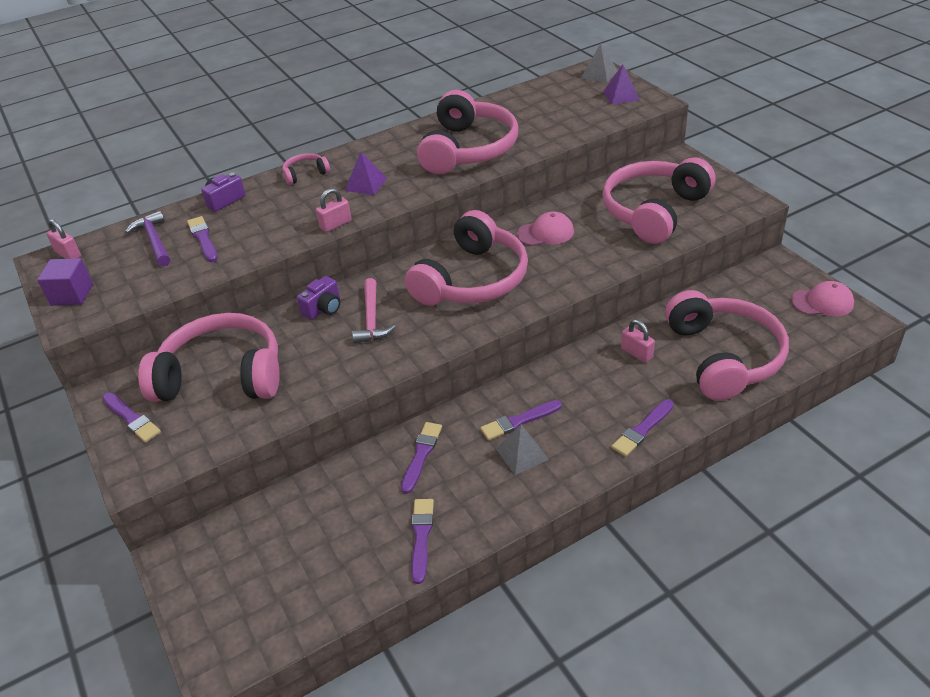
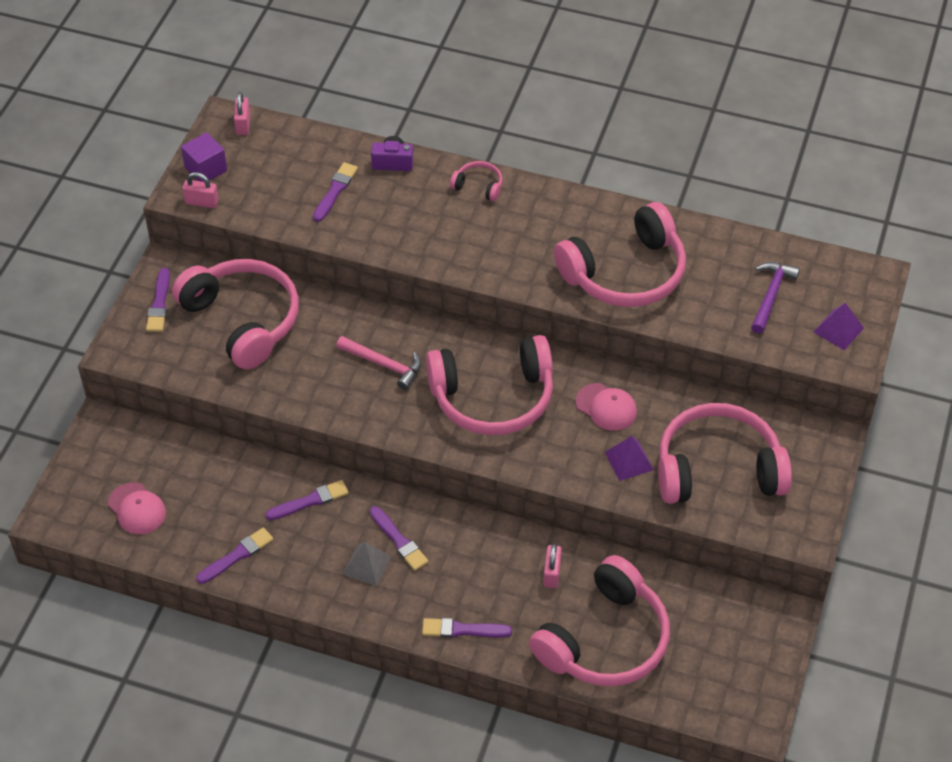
camera: 45 degrees right, 10 degrees up
purple hammer [125,211,170,266] -> purple hammer moved to [751,262,800,334]
purple camera [297,276,340,320] -> none
pink padlock [316,188,352,232] -> pink padlock moved to [182,172,219,208]
purple pyramid [345,151,387,195] -> purple pyramid moved to [605,436,654,481]
pink hammer [352,278,396,343] -> pink hammer turned 105 degrees counterclockwise [336,336,421,390]
purple brush [480,400,562,440] -> purple brush turned 150 degrees counterclockwise [370,506,429,571]
grey pyramid [581,43,618,83] -> none
pink cap [791,281,854,317] -> pink cap moved to [108,482,166,534]

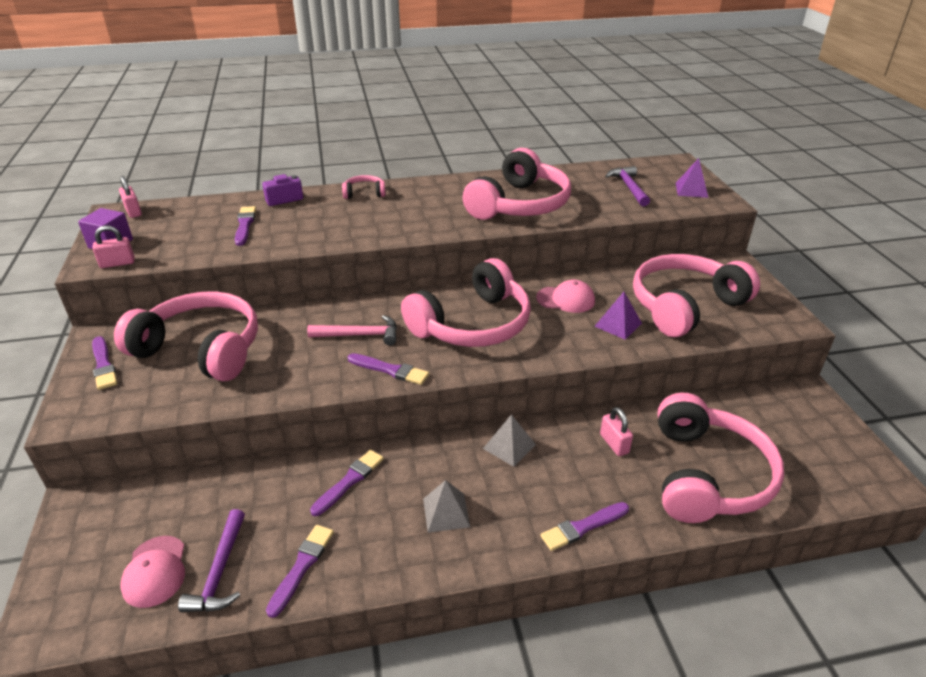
camera: 30 degrees left, 15 degrees down
pink cap [108,482,166,534] -> pink cap turned 60 degrees clockwise [120,536,185,608]
purple brush [370,506,429,571] -> purple brush moved to [348,353,429,385]
none -> purple hammer [178,509,245,612]
none -> grey pyramid [483,414,536,467]

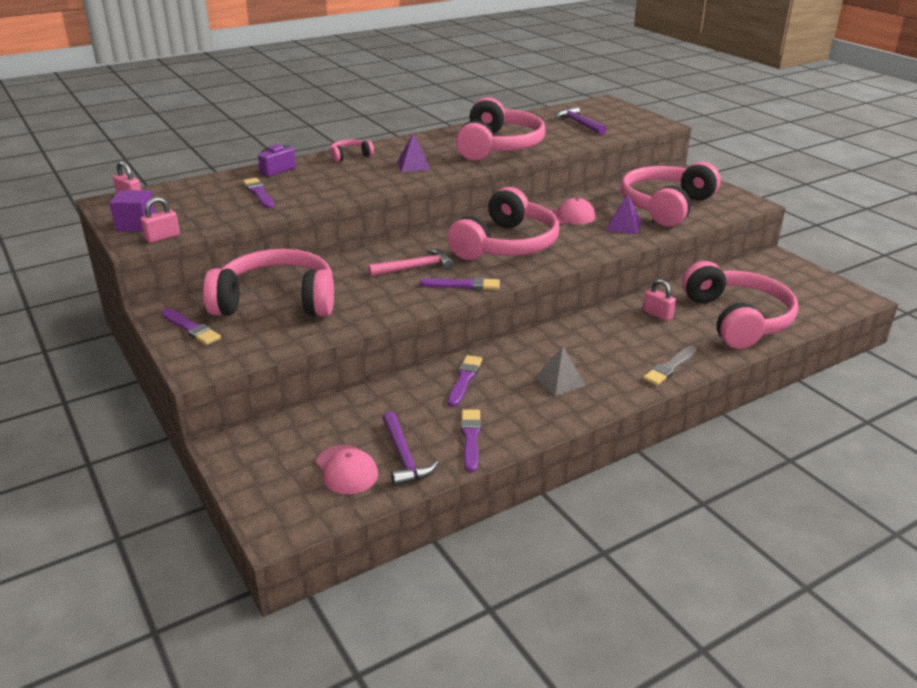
camera: 20 degrees left, 5 degrees down
grey pyramid [483,414,536,467] -> none
purple brush [540,502,629,551] -> grey brush [643,346,697,386]
purple pyramid [676,158,708,198] -> purple pyramid moved to [398,133,431,172]

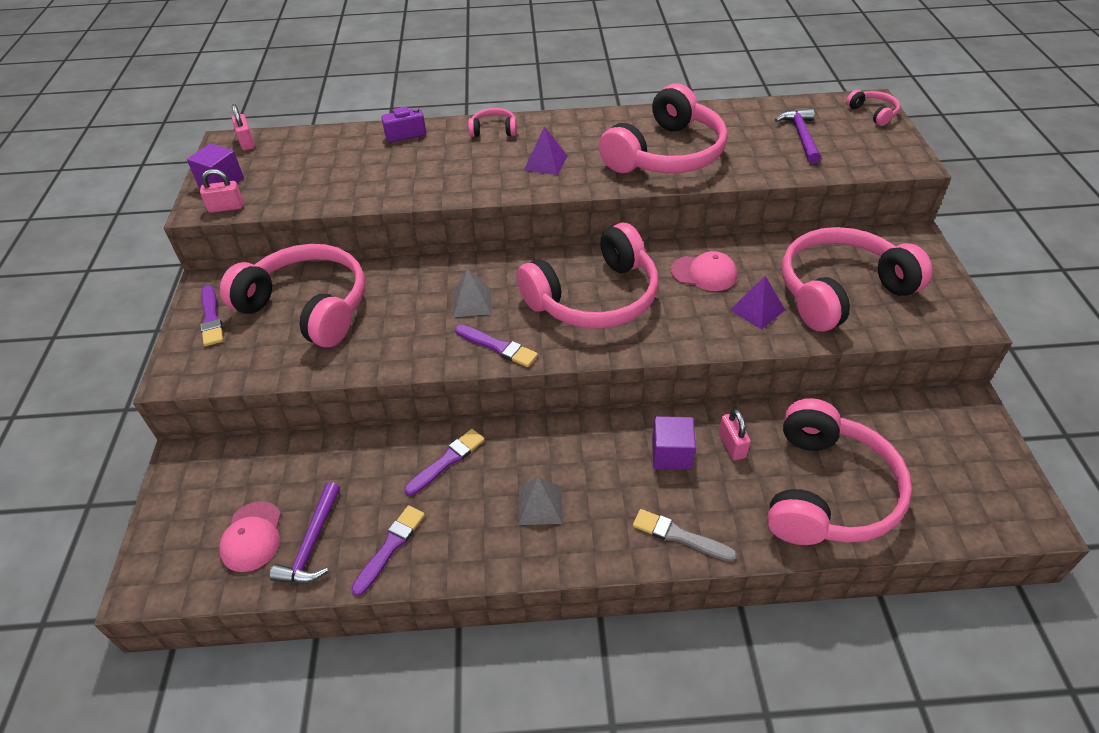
camera: 30 degrees right, 15 degrees up
purple brush [243,178,274,209] -> none
pink hammer [368,249,454,277] -> grey pyramid [453,269,492,317]
grey brush [643,346,697,386] -> grey brush turned 45 degrees clockwise [633,509,737,562]
none -> purple cube [652,416,696,470]
none -> pink headphones [846,90,900,126]

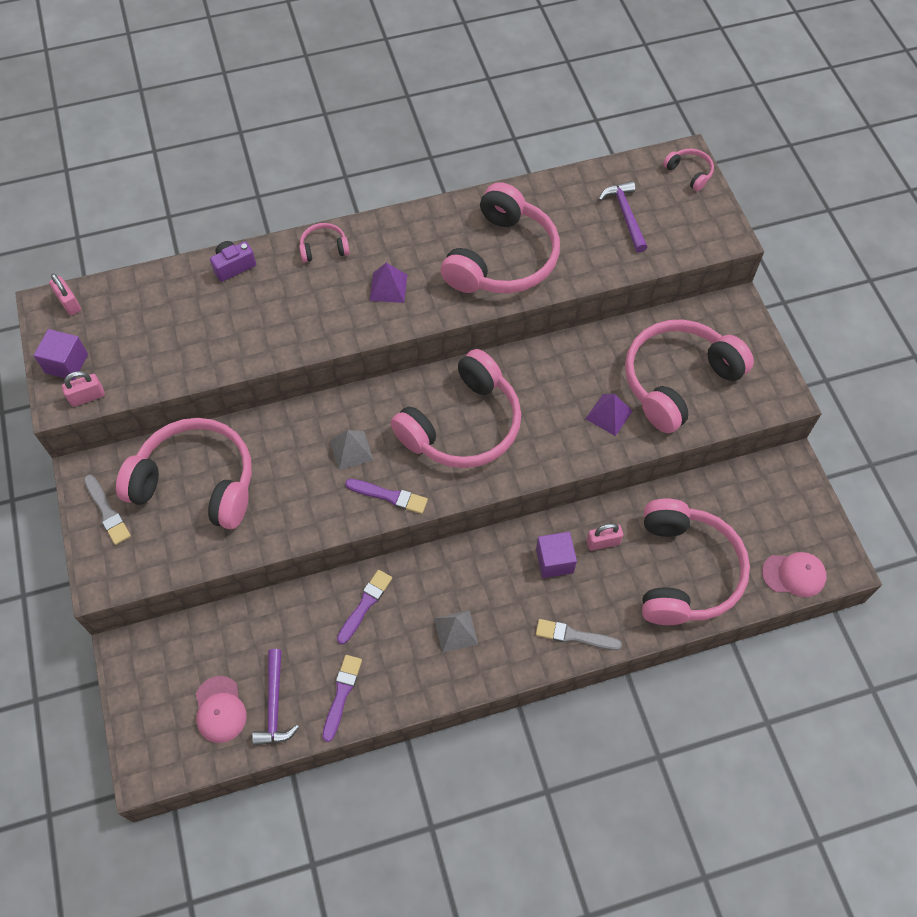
camera: 15 degrees left, 15 degrees up
purple brush [200,285,223,346] -> grey brush [84,475,131,545]
pink cap [671,251,737,291] -> pink cap moved to [762,552,827,597]
pink padlock [719,409,751,461] -> pink padlock turned 75 degrees counterclockwise [586,523,623,551]

